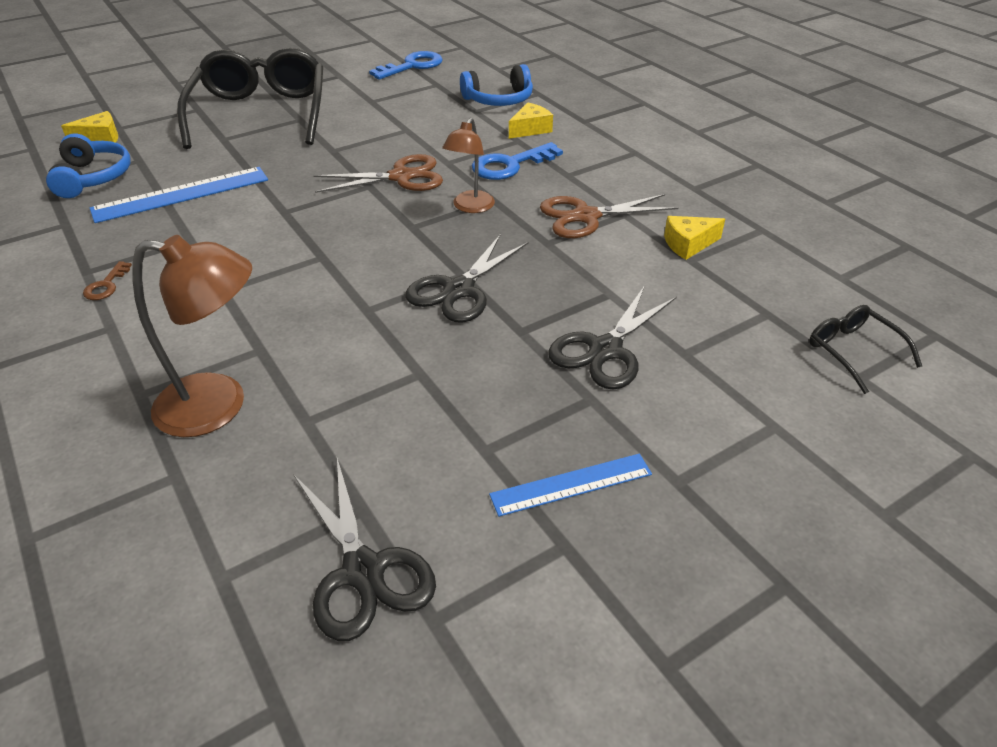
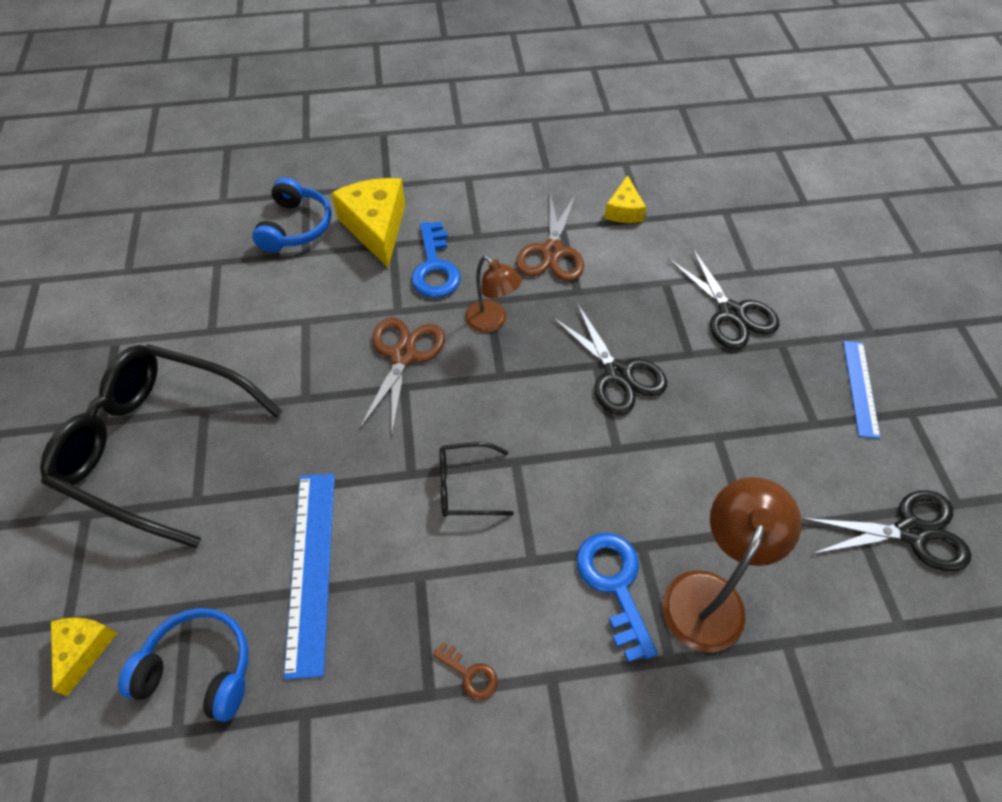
camera: 65 degrees left, 15 degrees up
blue key [369,51,443,80] -> blue key moved to [576,533,658,663]
yellow cheese [509,103,553,139] -> yellow cheese [331,178,405,267], size x1.80
black glasses [809,305,922,394] -> black glasses moved to [440,442,514,517]

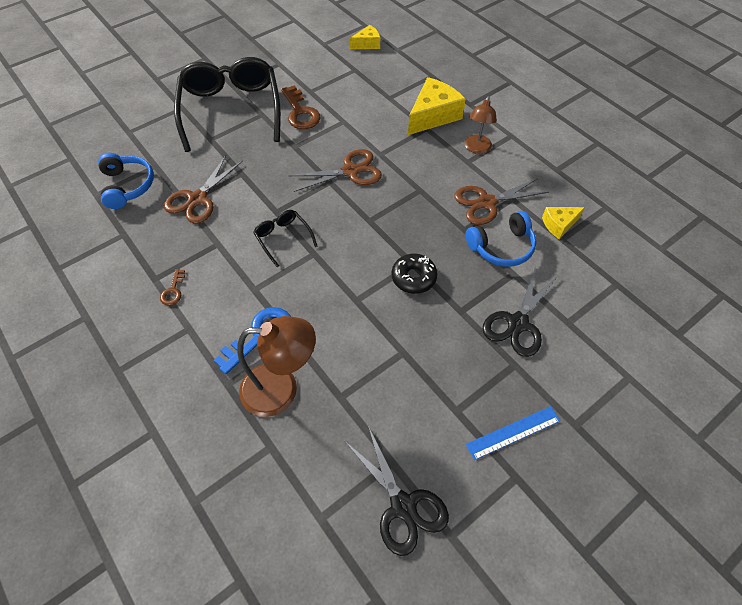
camera: 60 degrees right, 0 degrees up
yellow cheese [51,618,117,696] -> yellow cheese moved to [350,25,380,49]
blue headphones [252,178,331,252] -> blue headphones moved to [466,211,536,267]
blue ruler [284,473,335,679] -> brown scissors [164,155,243,224]
blue key [411,222,461,298] -> none
brown lamp [465,256,522,333] -> brown lamp moved to [465,96,497,154]
black scissors [552,303,667,415] -> black donut [392,254,438,294]
none -> brown key [281,85,321,129]

